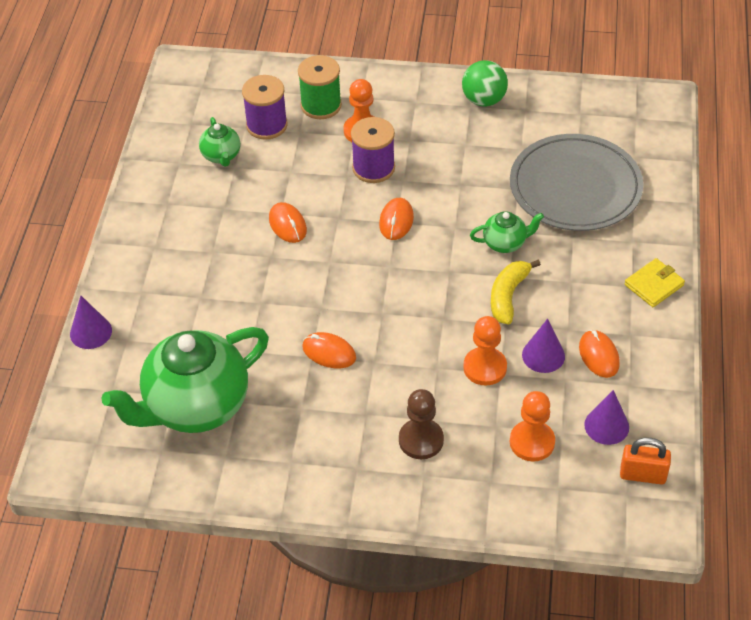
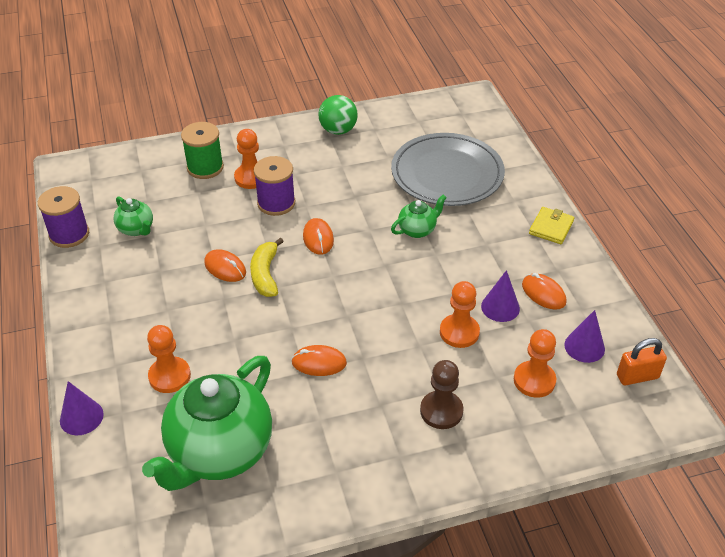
camera: 25 degrees left, 5 degrees down
purple spool [242,75,288,140] -> purple spool moved to [38,186,89,248]
yellow banana [491,260,541,324] -> yellow banana moved to [250,238,284,297]
none -> orange pawn [147,325,191,393]

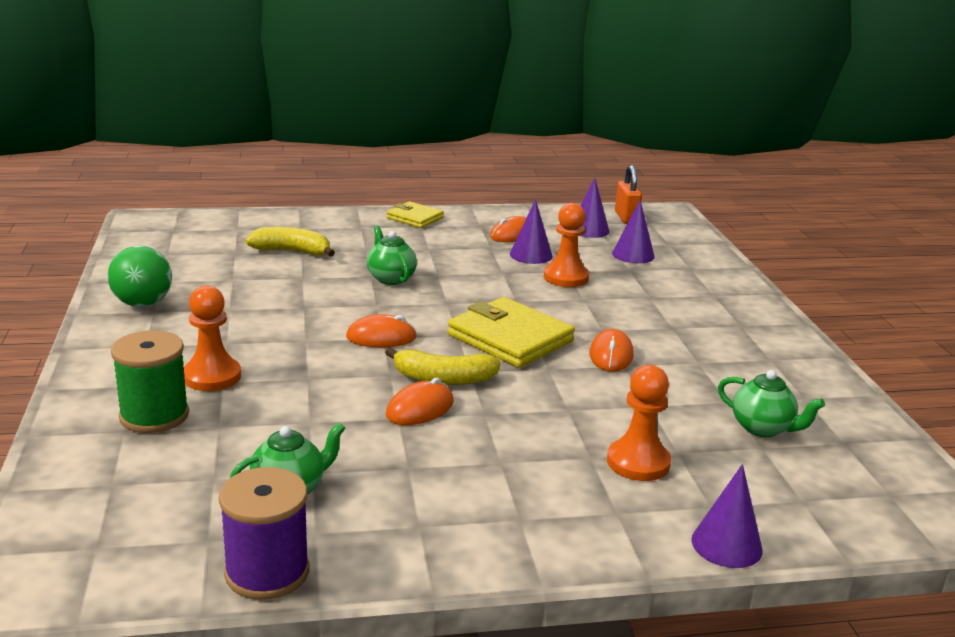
camera: 85 degrees left, 20 degrees down
green teapot [142,356,272,491] -> green teapot [718,370,825,437], size x0.45
purple spool [254,156,295,216] -> none
grey plate [391,133,505,206] -> yellow banana [245,227,335,257]
brown pawn [420,360,464,429] -> none
orange pawn [514,329,556,398] -> purple cone [612,200,655,263]
none -> yellow wallet [448,297,575,368]

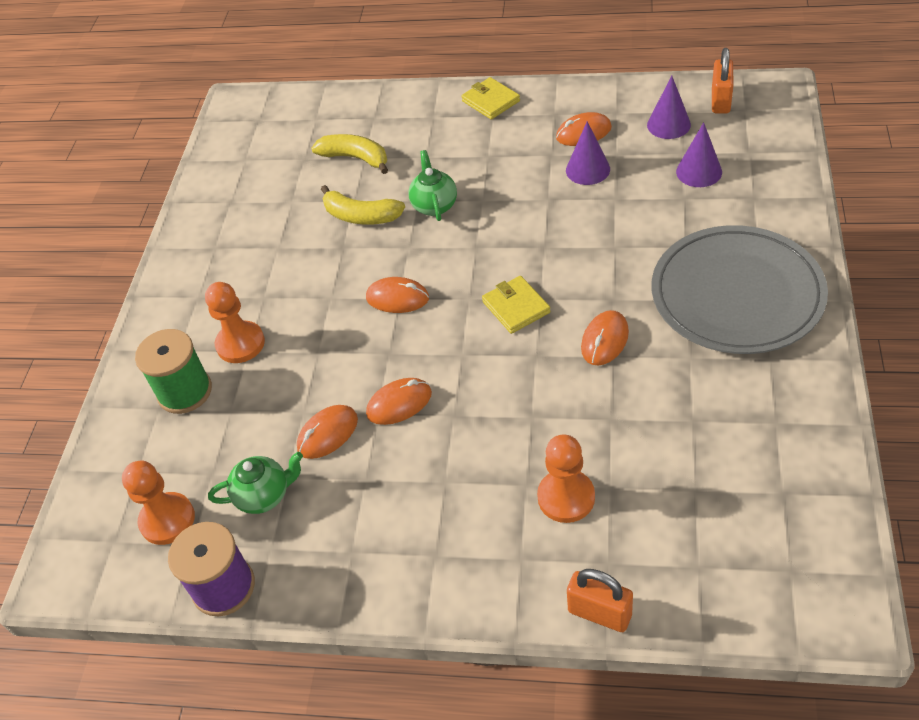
camera: 25 degrees right, 25 degrees up
green ball [107,246,172,307] -> none
yellow banana [385,347,501,385] -> yellow banana moved to [321,185,405,225]
yellow wallet [448,297,575,368] -> yellow wallet [482,276,551,334], size x0.58
orange pawn [544,203,589,287] -> orange pawn moved to [122,461,195,545]
purple cone [691,464,763,568] -> orange padlock [567,569,633,632]
green teapot [718,370,825,437] -> none
none -> orange mouse [297,405,358,459]
none -> grey plate [652,225,828,354]

